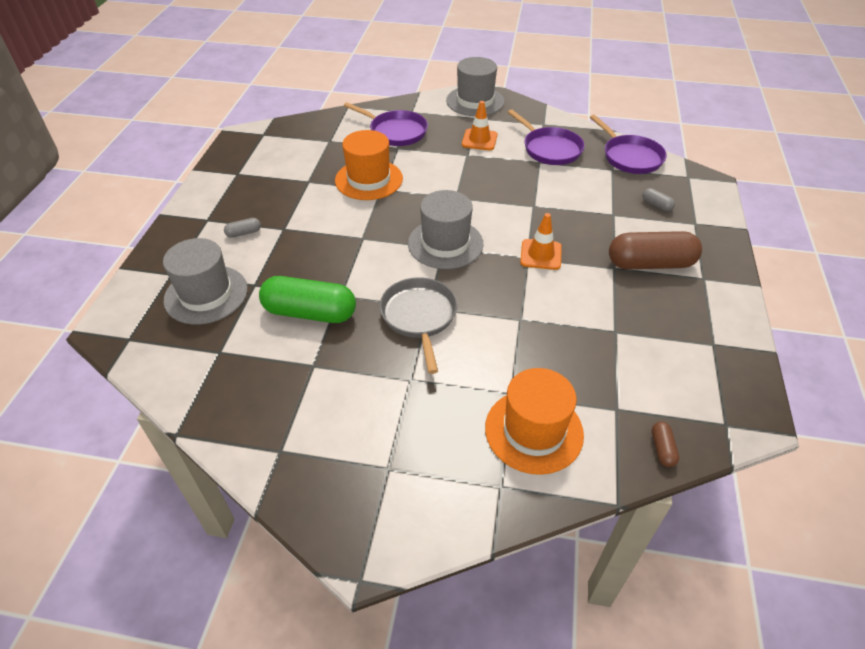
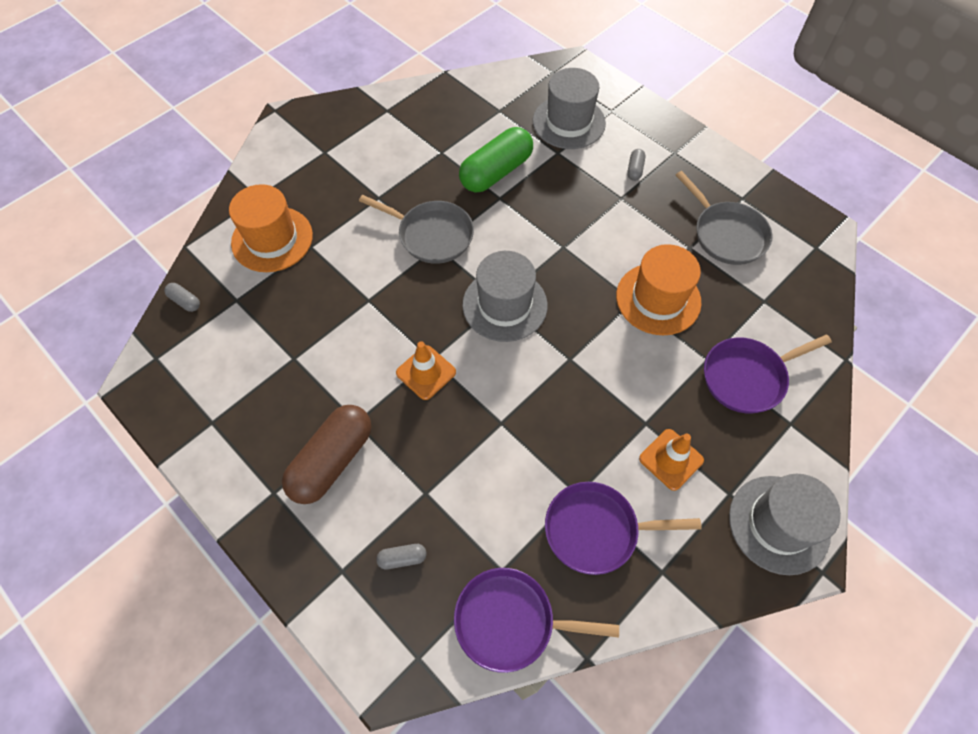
camera: 125 degrees right, 15 degrees up
brown capsule [652,421,679,467] -> grey capsule [164,283,200,312]
none -> grey pan [676,171,772,265]

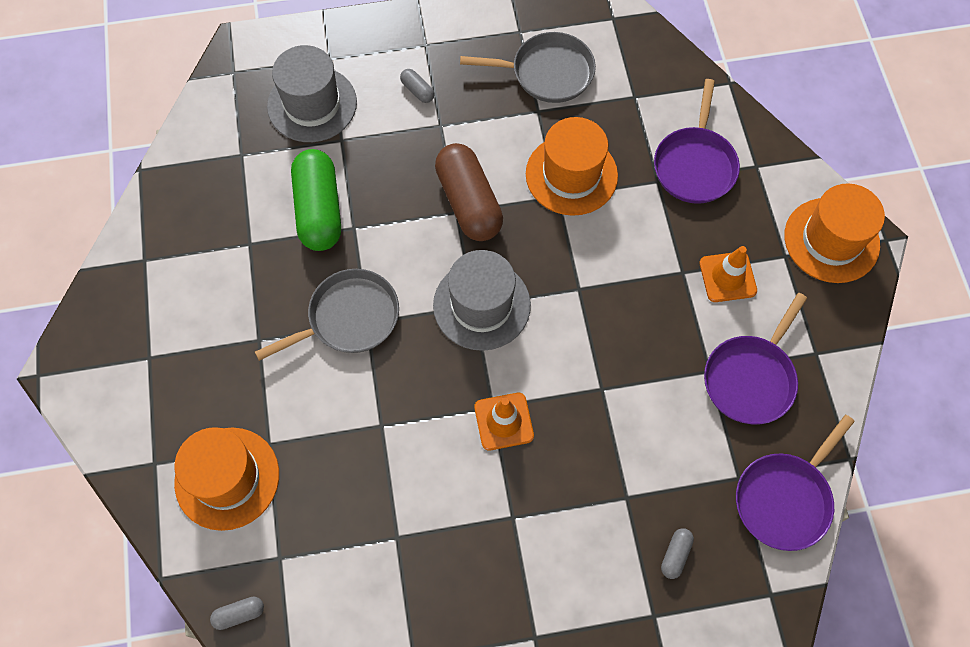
camera: 55 degrees left, 5 degrees up
brown capsule [282,405,372,504] -> brown capsule moved to [435,143,503,241]
grey hat [729,474,841,575] -> orange hat [784,184,885,283]

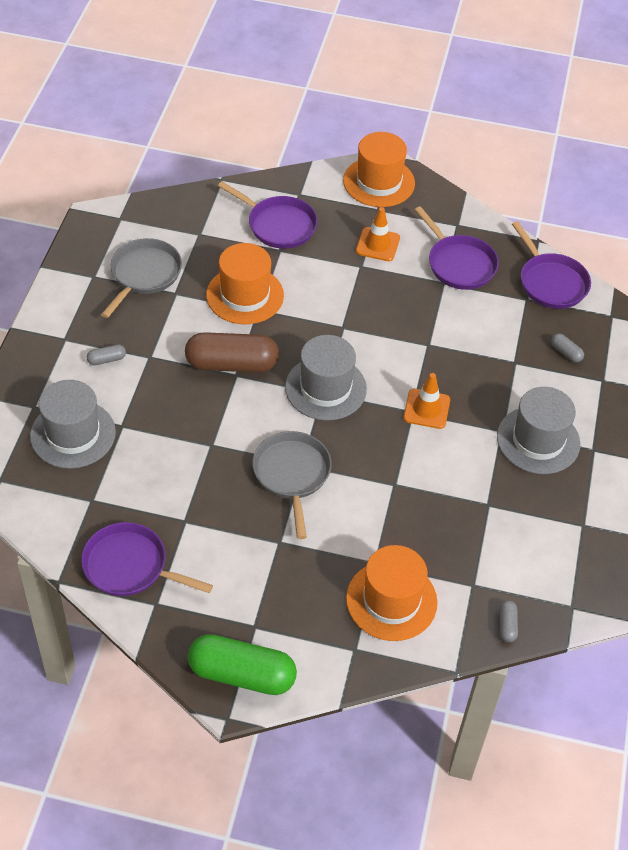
camera: 70 degrees left, 15 degrees down
green capsule [291,149,341,251] -> green capsule moved to [188,634,297,695]
none -> purple pan [81,522,213,596]
none -> grey hat [497,387,580,474]

